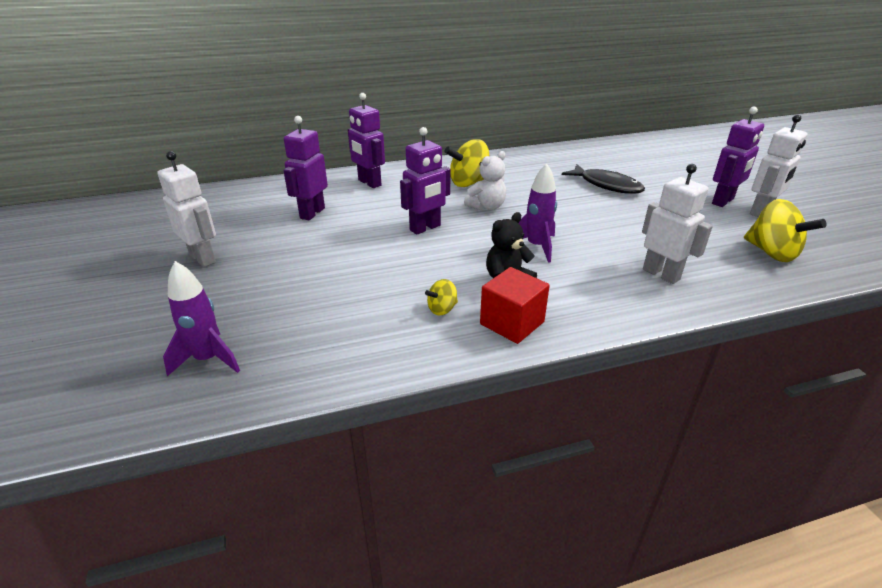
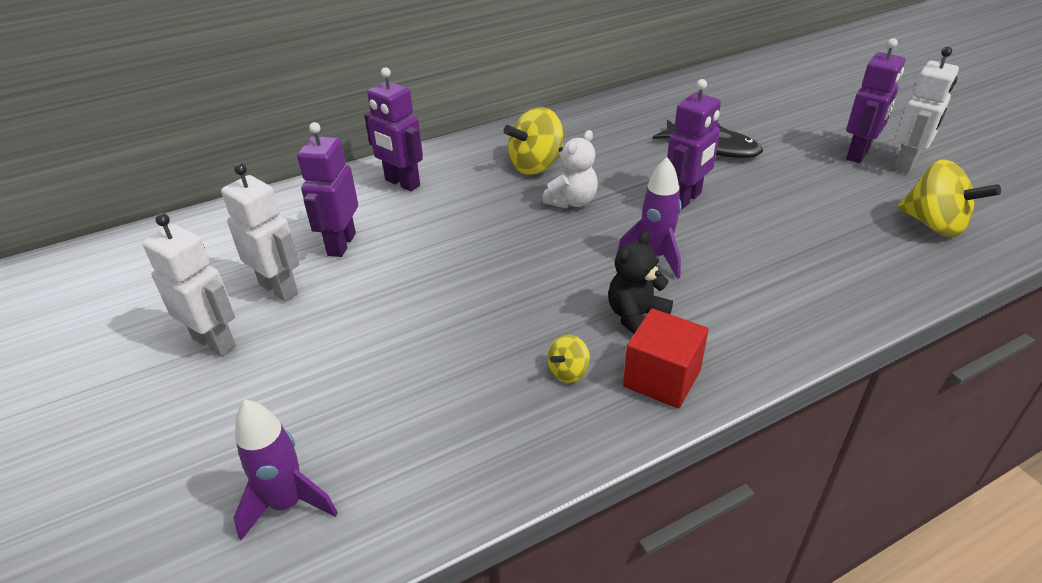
camera: 10 degrees left, 5 degrees up
purple robot [400,127,451,235] -> purple robot moved to [667,79,721,210]
white robot [642,164,713,284] -> white robot moved to [221,163,299,302]

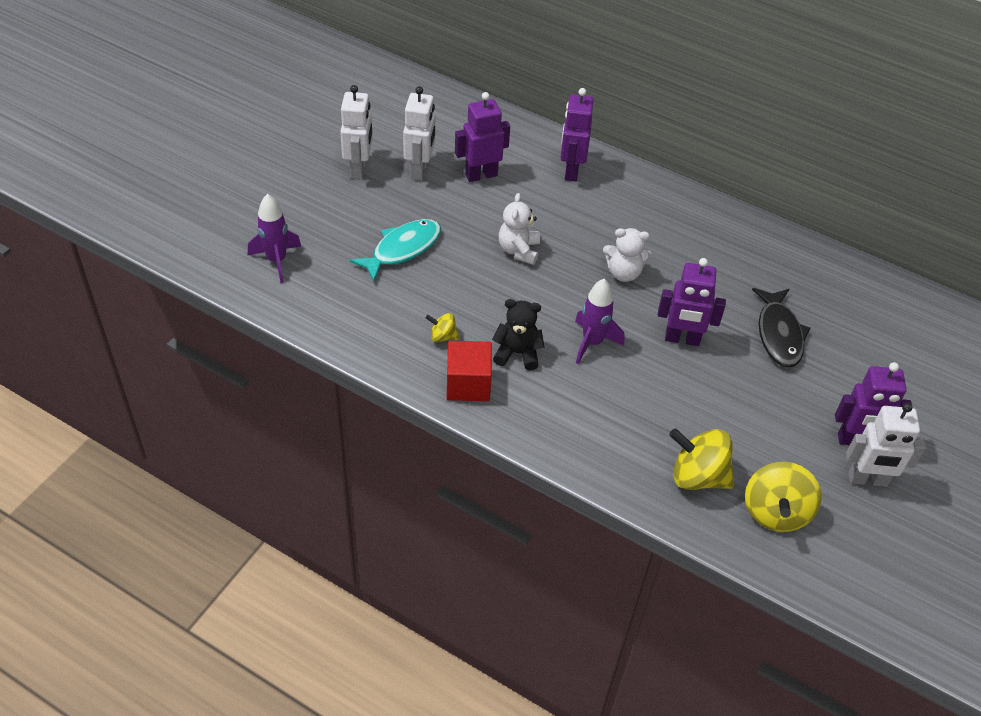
camera: 55 degrees right, 10 degrees up
yellow spinning top [504,107,563,175] -> yellow spinning top moved to [669,428,734,490]
none -> turquoise fish [350,219,441,282]
none -> white teddy bear [499,193,540,265]

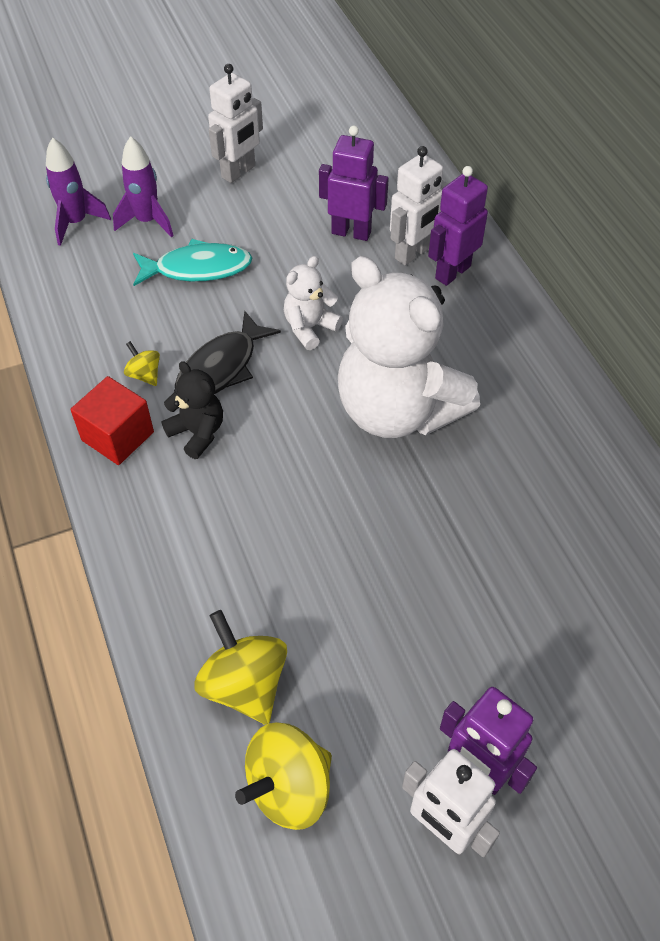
camera: 40 degrees right, 5 degrees up
white robot [403,86,435,181] -> white robot moved to [390,146,448,266]
purple rocket [575,279,624,364] -> purple rocket moved to [113,136,174,237]
white teddy bear [603,228,652,282] -> white teddy bear [338,256,480,438], size x2.25
purple robot [658,258,726,346] -> none
black fish [752,288,810,368] -> black fish moved to [175,311,281,394]

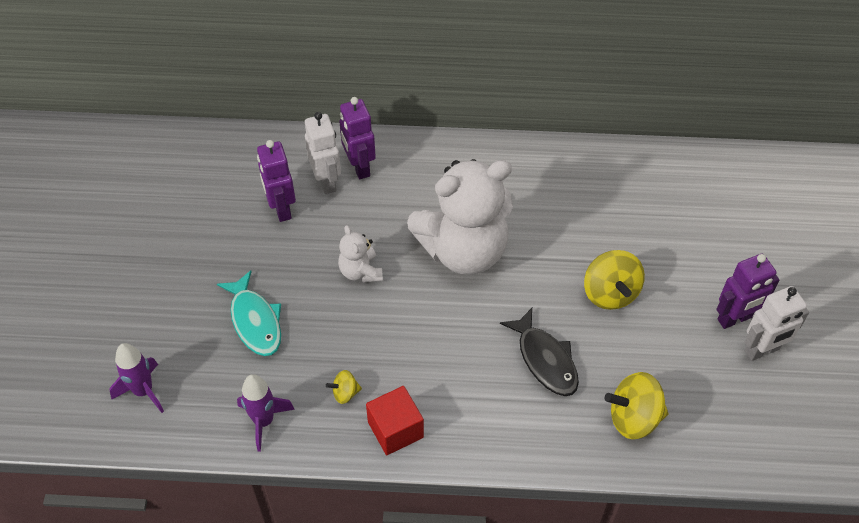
camera: 65 degrees left, 0 degrees up
purple rocket [113,136,174,237] -> purple rocket moved to [237,374,295,452]
turquoise fish [133,239,252,286] -> turquoise fish turned 135 degrees clockwise [217,270,281,356]
black teddy bear [161,361,223,459] -> none
black fish [175,311,281,394] -> black fish moved to [500,308,579,396]
white robot [208,64,263,183] -> none
yellow spinning top [235,722,332,830] -> yellow spinning top moved to [584,250,645,310]
purple robot [319,125,389,241] -> purple robot turned 60 degrees counterclockwise [257,140,296,222]

